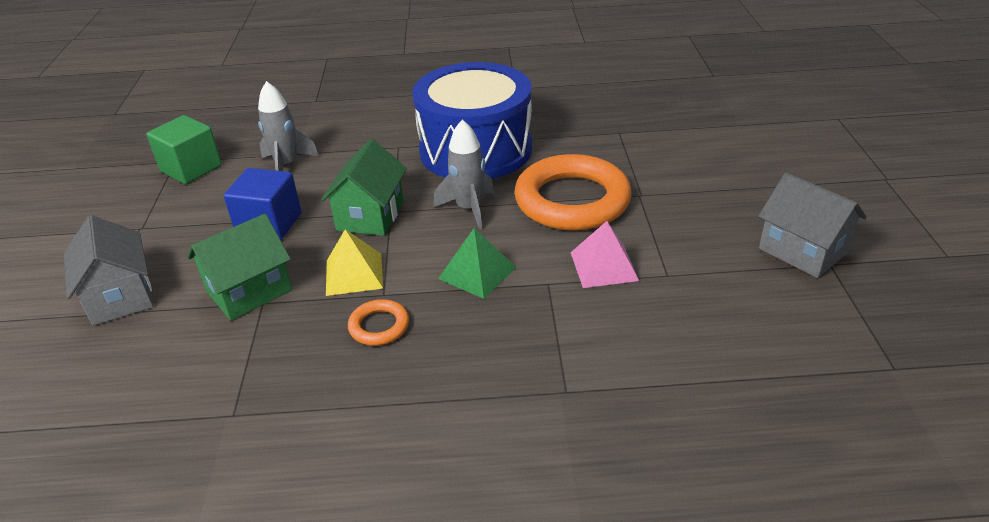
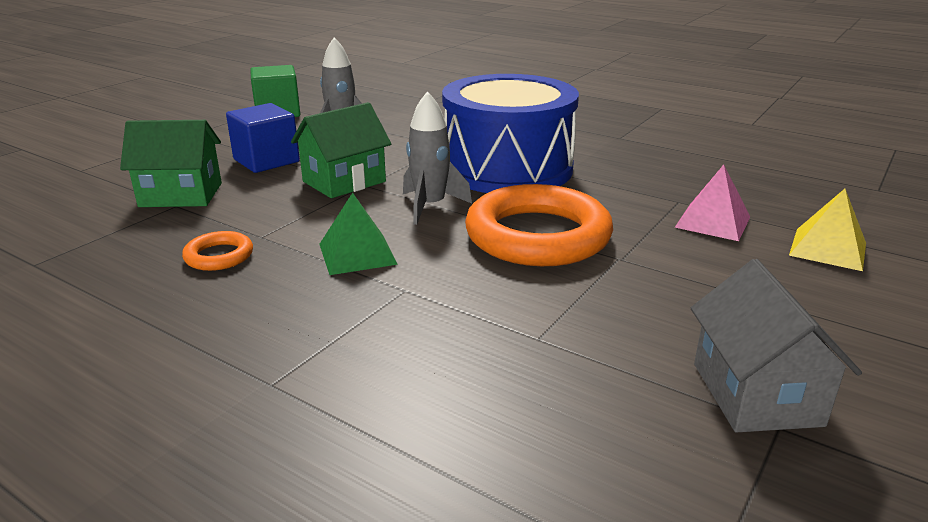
camera: 35 degrees right, 10 degrees down
grey house [64,215,154,326] -> none
yellow pyramid [326,229,383,296] -> yellow pyramid moved to [789,189,866,271]
pink pyramid [570,221,639,288] -> pink pyramid moved to [675,165,750,241]

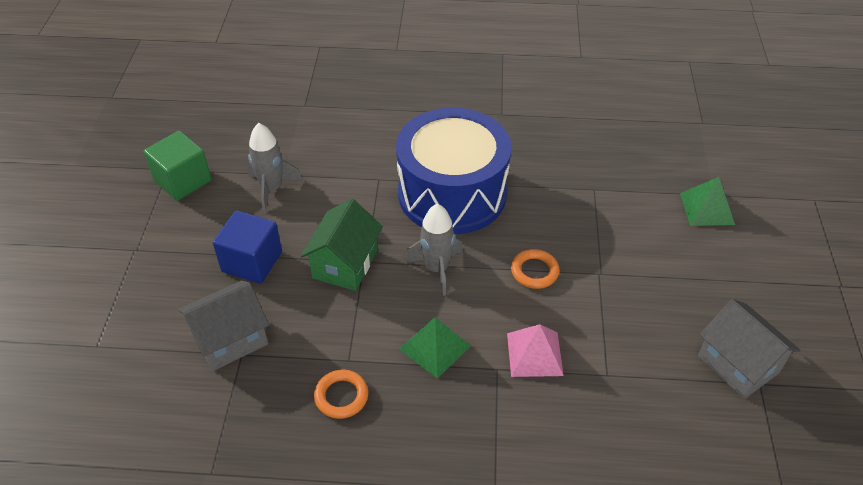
camera: 30 degrees left, 20 degrees up
green house [120,120,222,207] -> grey house [178,280,269,371]
orange ring [465,184,613,266] -> orange ring [511,249,560,289], size x0.44
pink pyramid [675,165,750,241] -> pink pyramid moved to [507,324,564,377]
yellow pyramid [789,189,866,271] -> green pyramid [680,177,735,226]

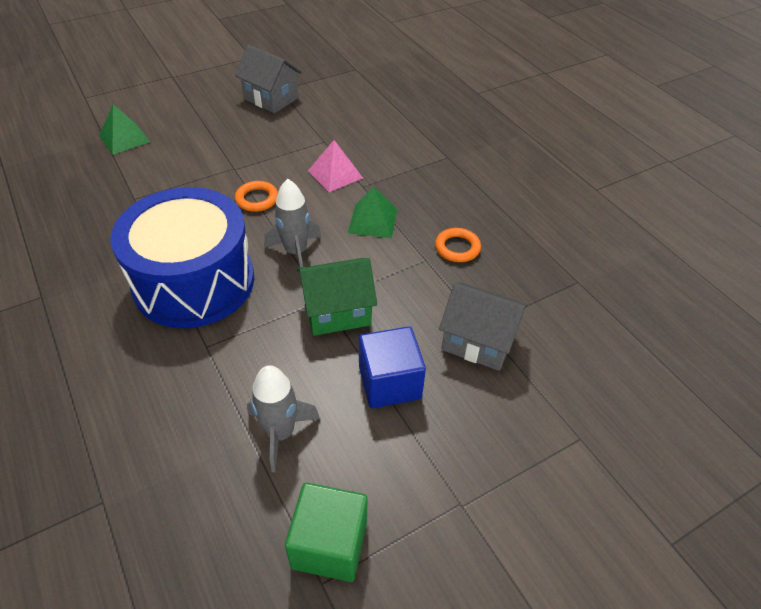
camera: 125 degrees left, 0 degrees up
grey house [698,299,800,399] -> grey house turned 75 degrees counterclockwise [235,45,302,113]

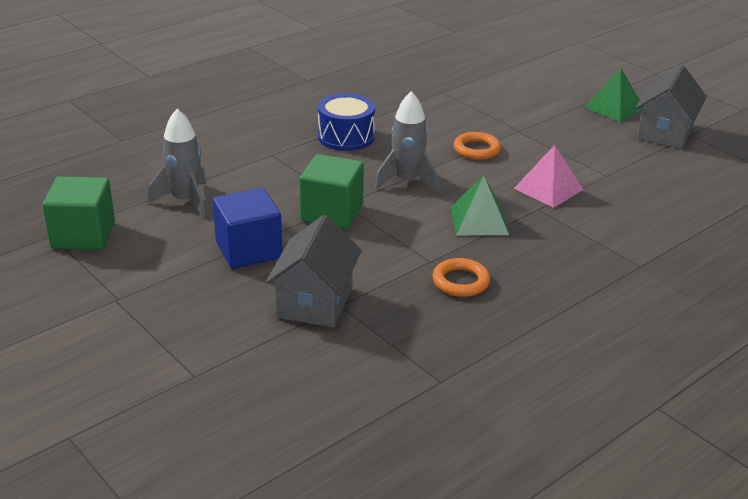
camera: 80 degrees right, 15 degrees down
green pyramid [99,104,150,155] -> green pyramid moved to [584,68,642,122]
blue drum [110,187,254,328] -> blue drum [318,94,375,151], size x0.50
green house [297,258,377,336] -> green cube [299,154,364,229]

